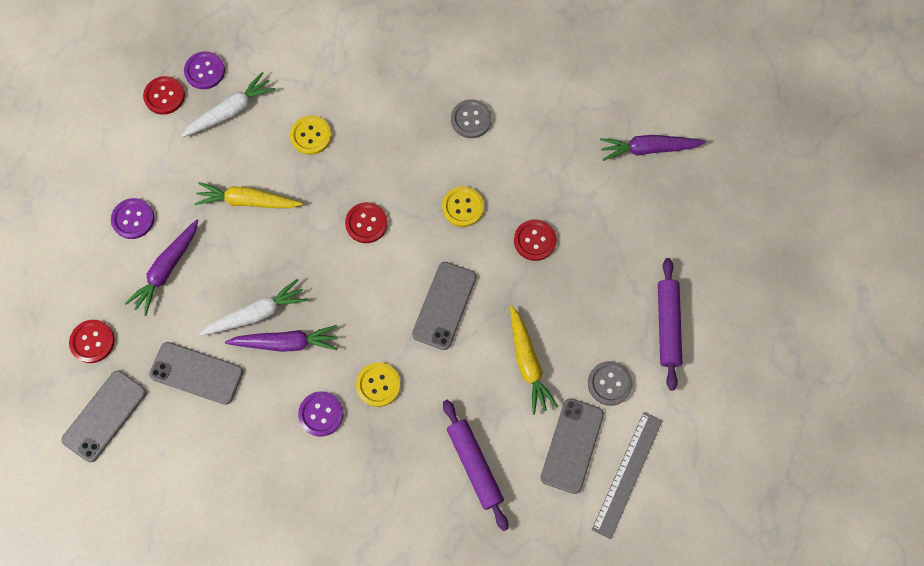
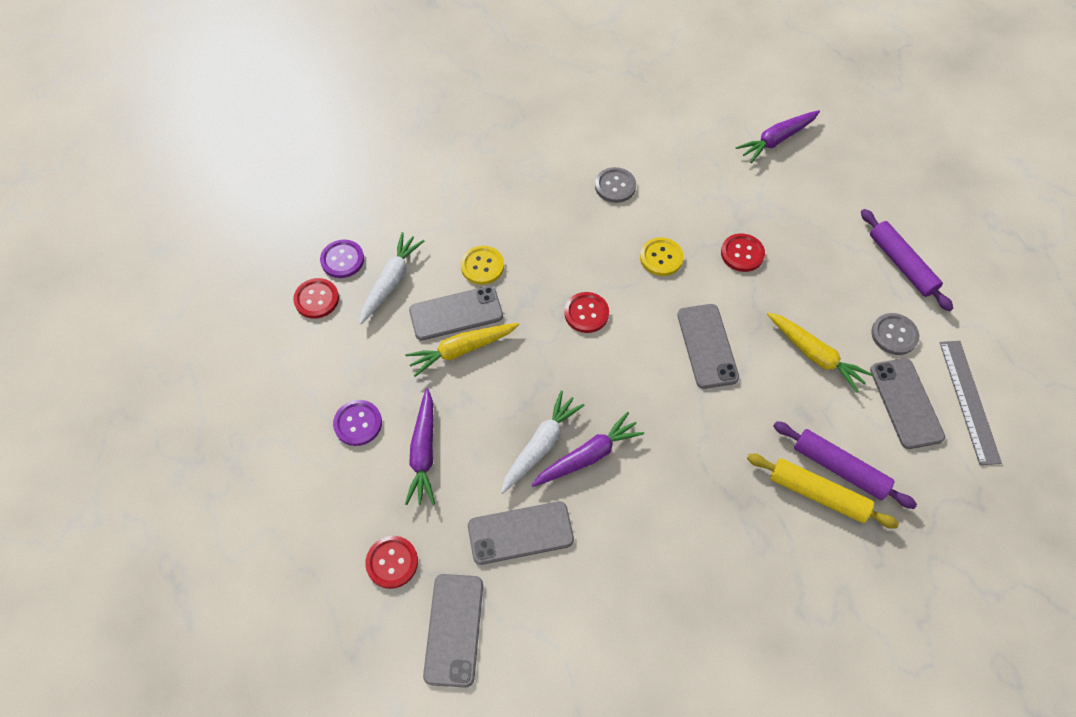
camera: 30 degrees left, 10 degrees down
purple button [298,391,344,436] -> none
yellow button [356,362,401,407] -> none
none -> grey phone [409,286,503,340]
none -> yellow rolling pin [747,454,899,529]

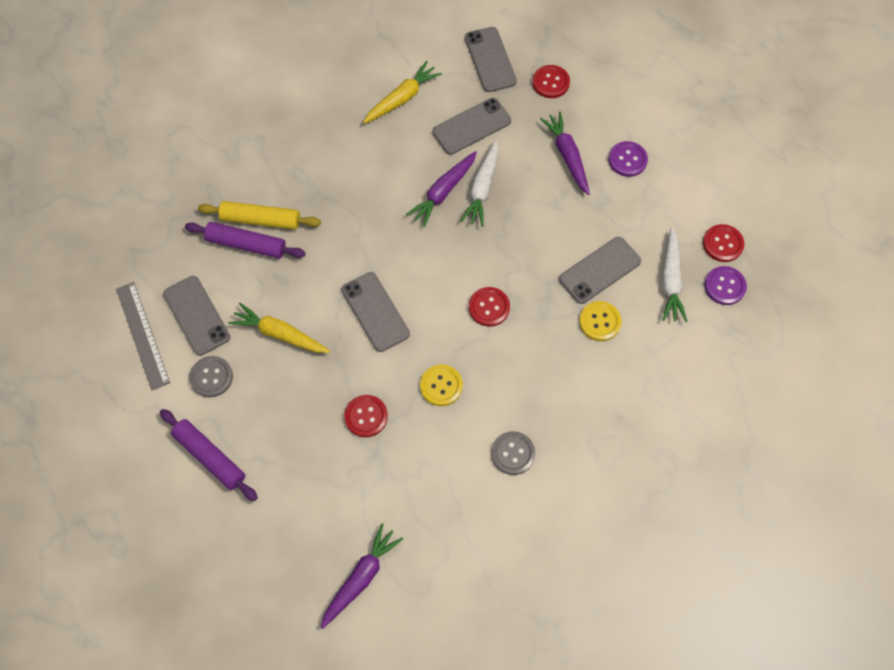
camera: 160 degrees right, 5 degrees up
yellow carrot [405,323,519,377] -> yellow carrot moved to [363,61,442,124]

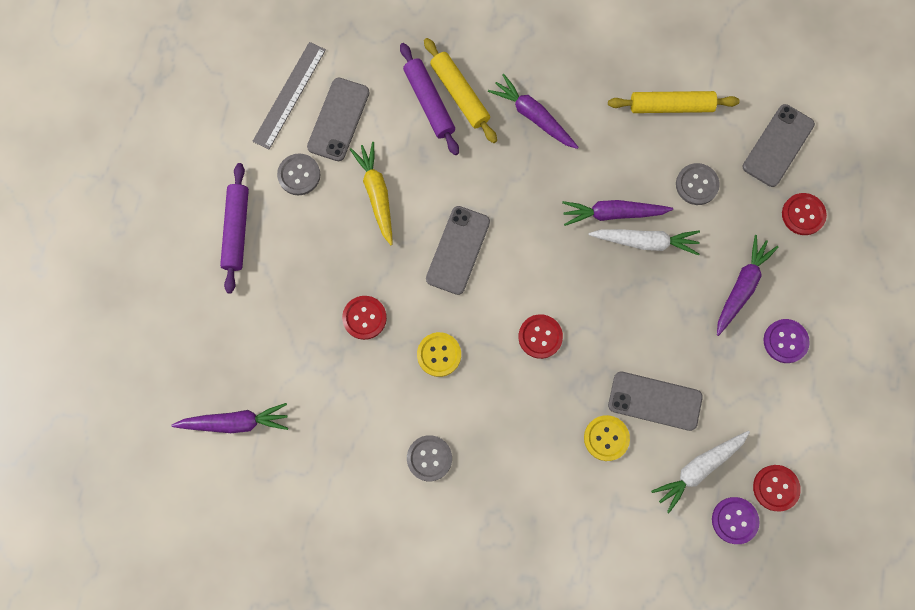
camera: 50 degrees right, 10 degrees up
yellow carrot [363,61,442,124] -> yellow rolling pin [608,91,740,113]
grey phone [432,98,511,155] -> grey button [676,163,720,205]
white carrot [460,140,499,227] -> white carrot turned 150 degrees counterclockwise [588,229,700,256]
none -> purple carrot [488,74,579,149]

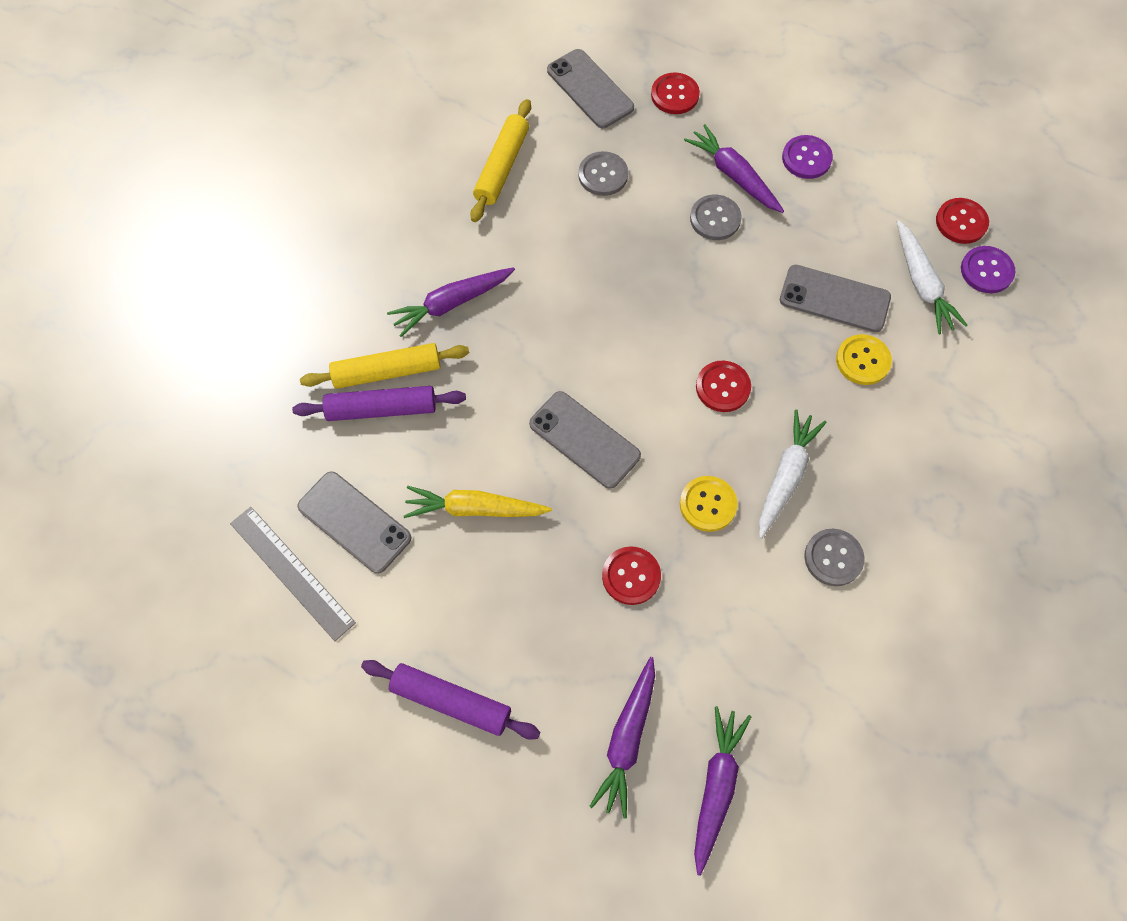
camera: 70 degrees left, 10 degrees down
grey button [277,154,320,195] -> grey button moved to [690,195,742,240]
purple carrot [562,200,673,226] -> purple carrot moved to [589,657,655,819]
white carrot [588,229,700,256] -> white carrot moved to [759,409,827,539]
grey phone [608,371,703,431] -> grey phone turned 75 degrees clockwise [780,265,891,332]

